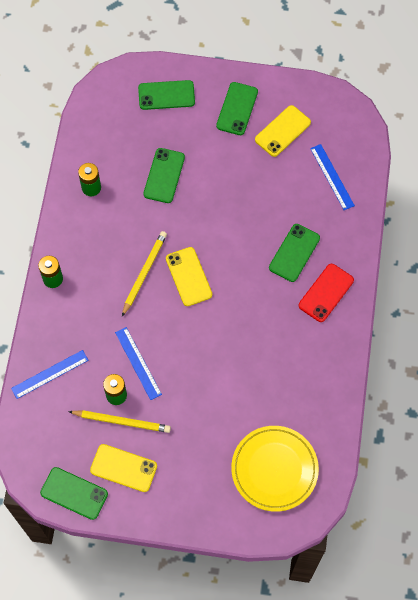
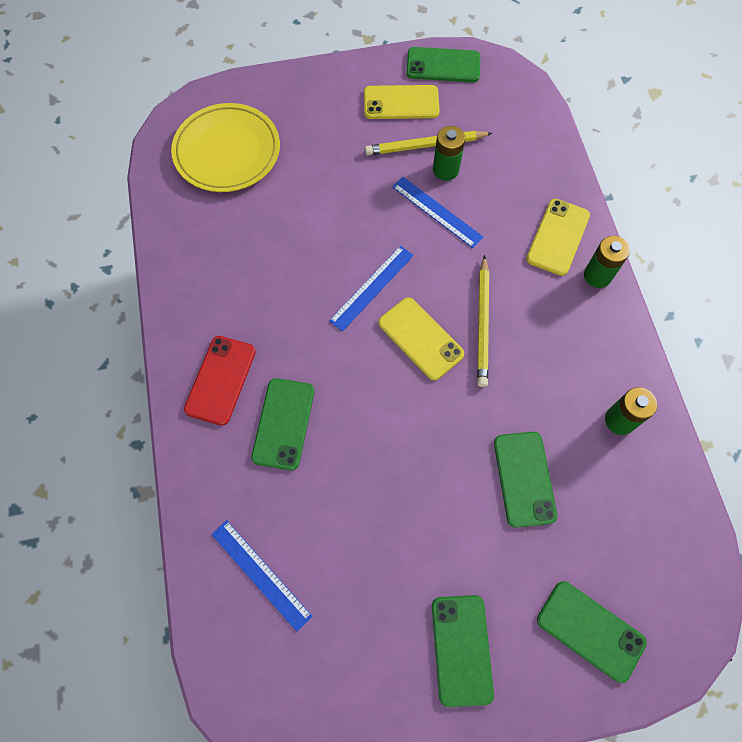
camera: 160 degrees right, 0 degrees up
blue ruler [11,350,89,399] -> blue ruler moved to [329,246,414,332]
green phone [138,80,195,110] -> green phone turned 60 degrees clockwise [537,581,647,683]
yellow phone [255,105,311,157] -> yellow phone moved to [526,199,590,276]

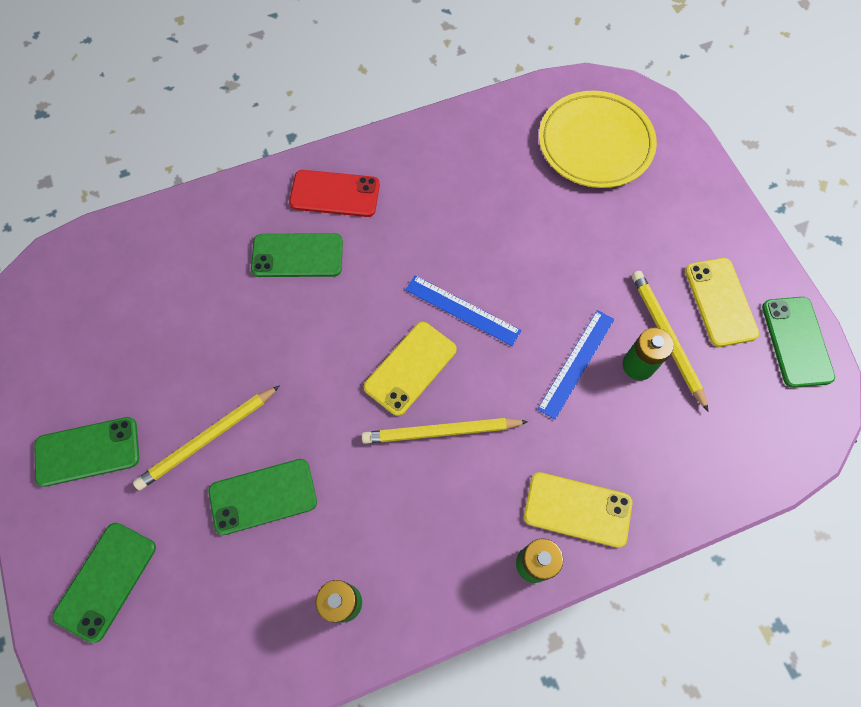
camera: 80 degrees right, 0 degrees up
blue ruler [211,520,312,632] -> none
none -> yellow pencil [133,385,280,490]

